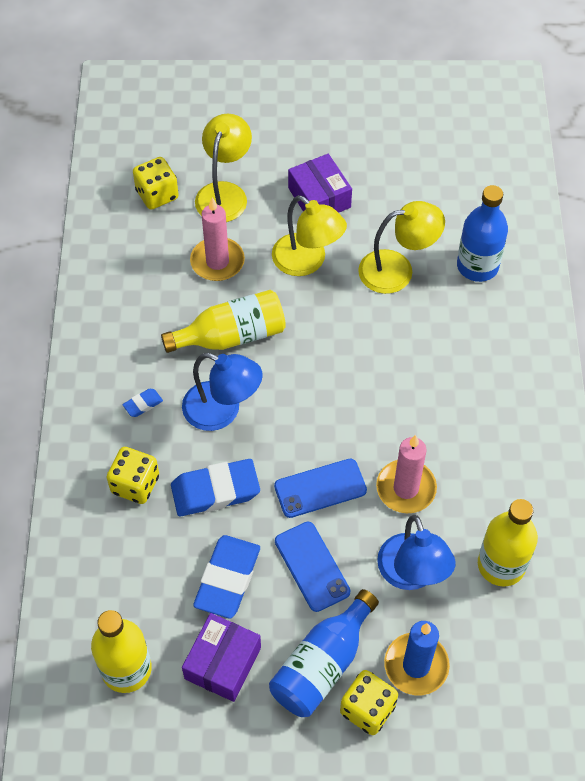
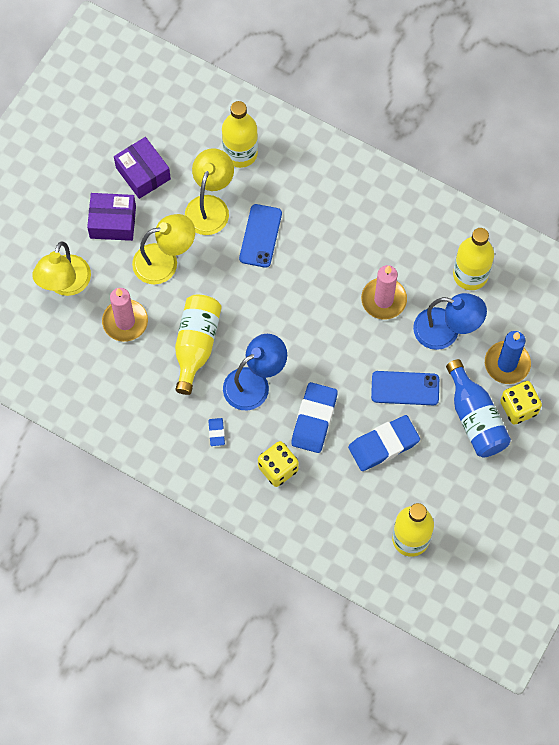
camera: 60 degrees left, 10 degrees up
yellow dice [133,157,179,210] -> none
purple box [182,613,261,702] -> purple box moved to [114,137,171,199]
blue eraser [193,535,260,619] -> blue eraser turned 75 degrees counterclockwise [348,415,420,471]
yellow lamp [195,113,252,222] -> yellow lamp turned 120 degrees counterclockwise [32,241,91,296]
blue phone [274,458,367,518] -> blue phone moved to [239,204,282,268]
blue bottle [457,185,508,282] -> yellow bottle [222,101,258,168]

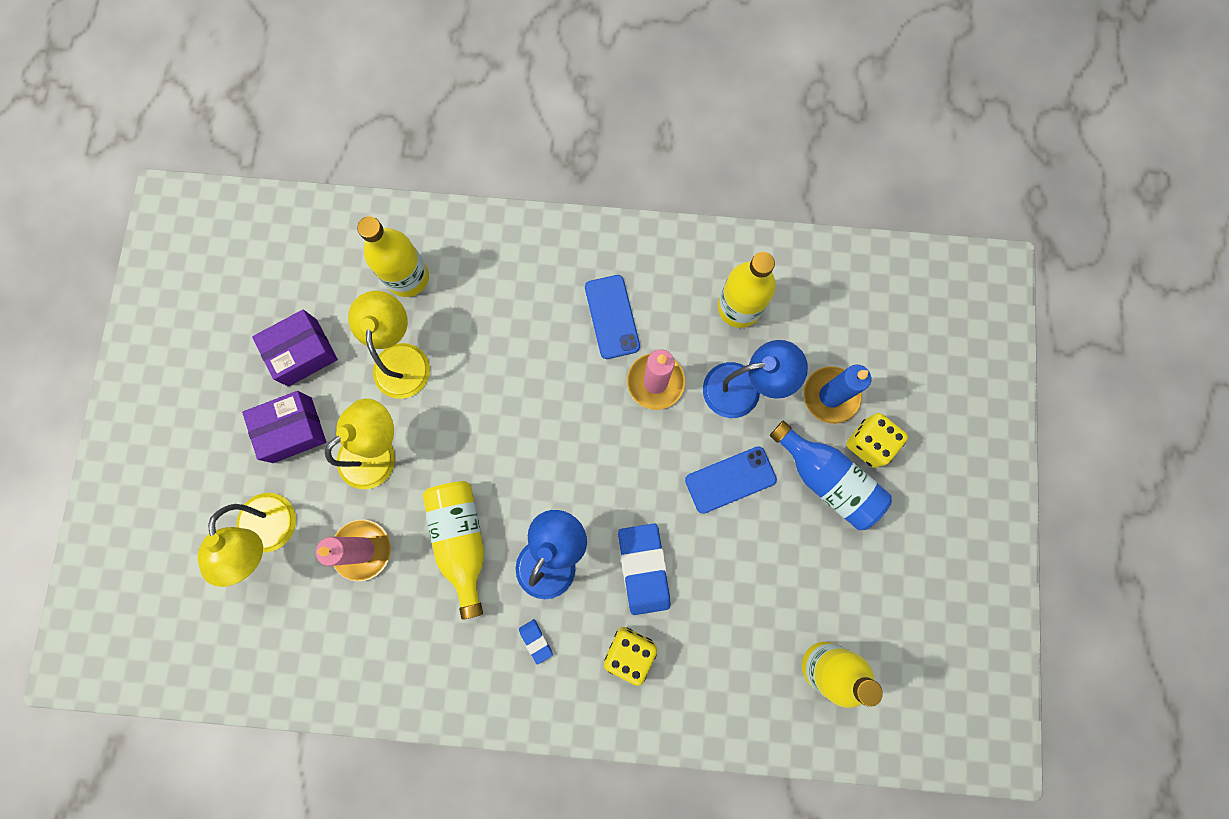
camera: 25 degrees left, 10 degrees up
purple box [114,137,171,199] -> purple box turned 60 degrees counterclockwise [252,310,338,387]
blue phone [239,204,282,268] -> blue phone moved to [585,275,640,359]
blue eraser [348,415,420,471] -> none

